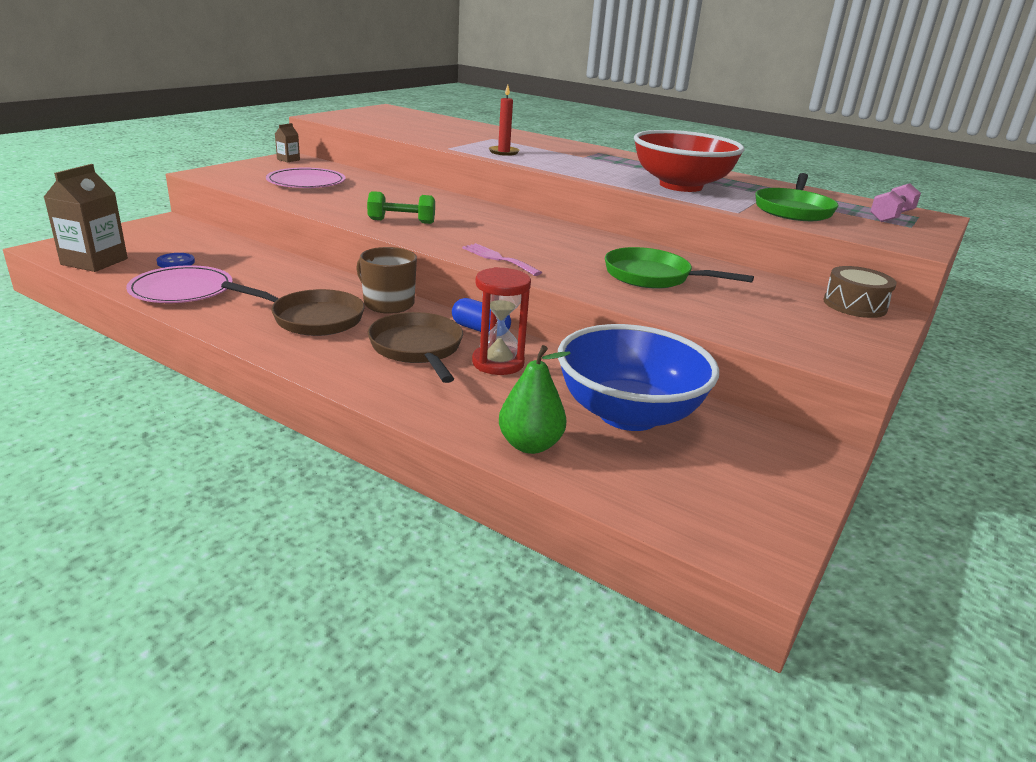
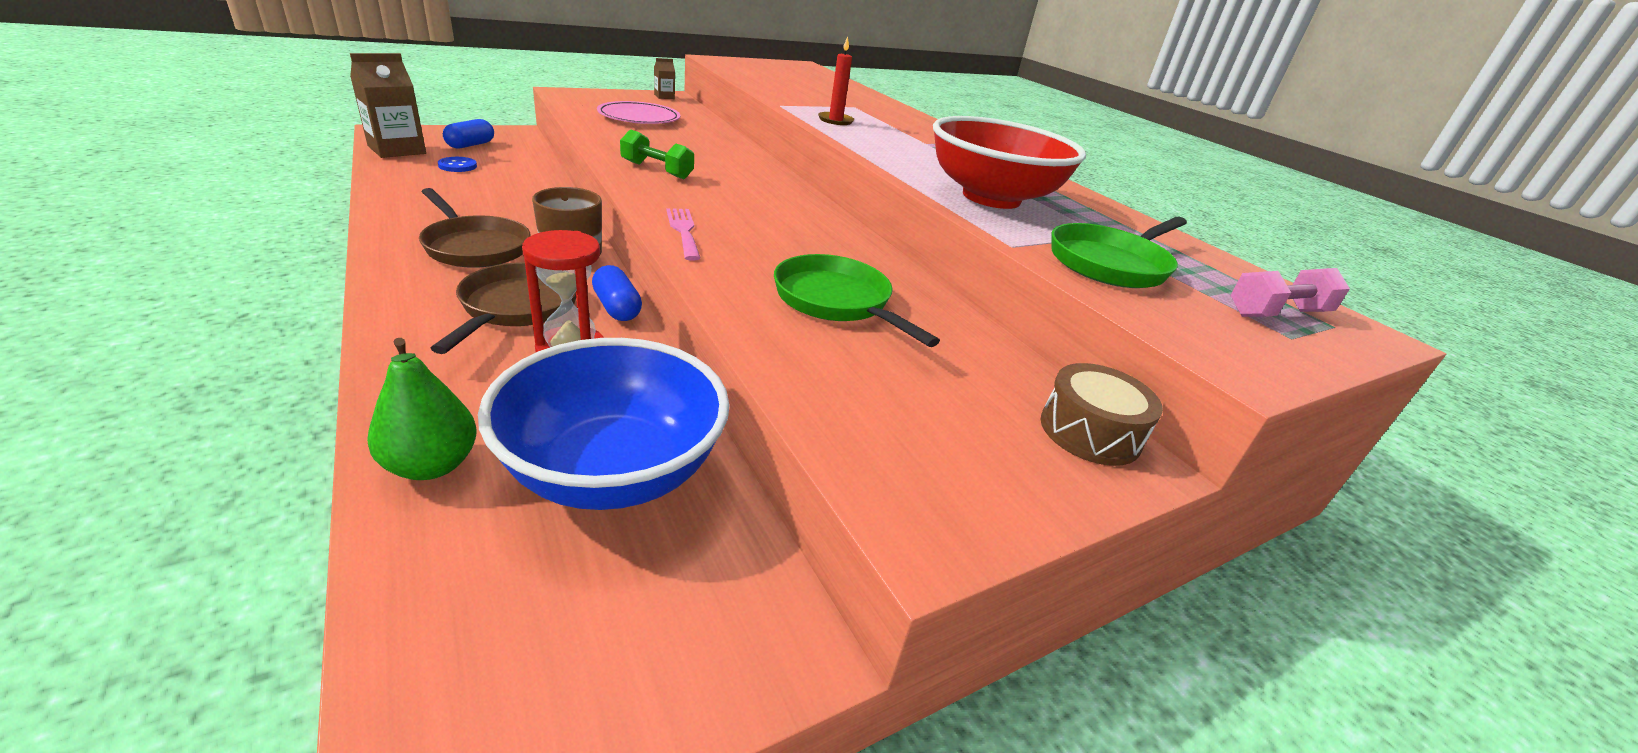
camera: 25 degrees right, 5 degrees up
pink plate [126,265,233,303] -> none
none -> blue capsule [443,119,494,148]

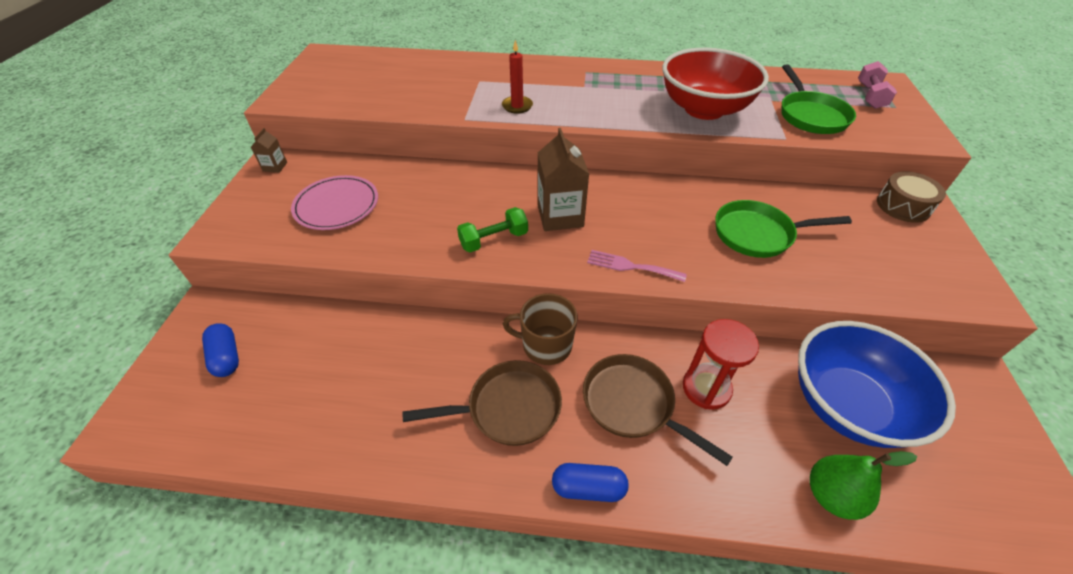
camera: 50 degrees left, 15 degrees up
brown carton [350,53,426,158] -> brown carton moved to [538,128,589,231]
blue button [438,157,477,172] -> none
blue capsule [592,265,642,321] -> blue capsule moved to [552,463,629,502]

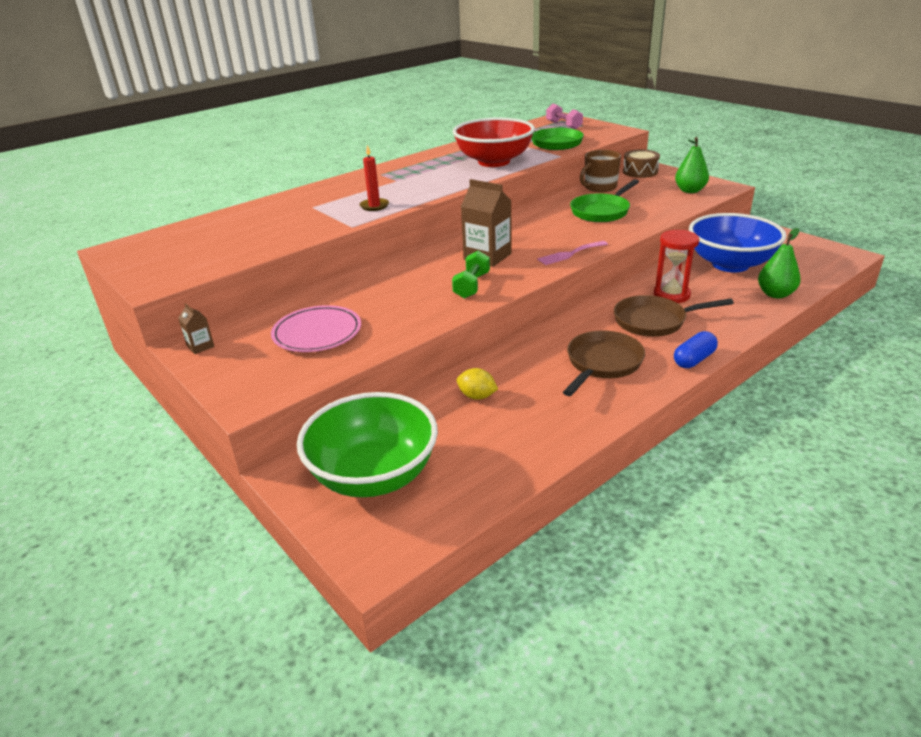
camera: 45 degrees left, 15 degrees down
blue capsule [202,323,239,377] -> green bowl [297,392,438,497]
brown mug [503,293,578,365] -> brown mug moved to [580,150,621,192]
none -> yellow lemon [456,368,498,400]
none -> green pear [675,137,709,193]

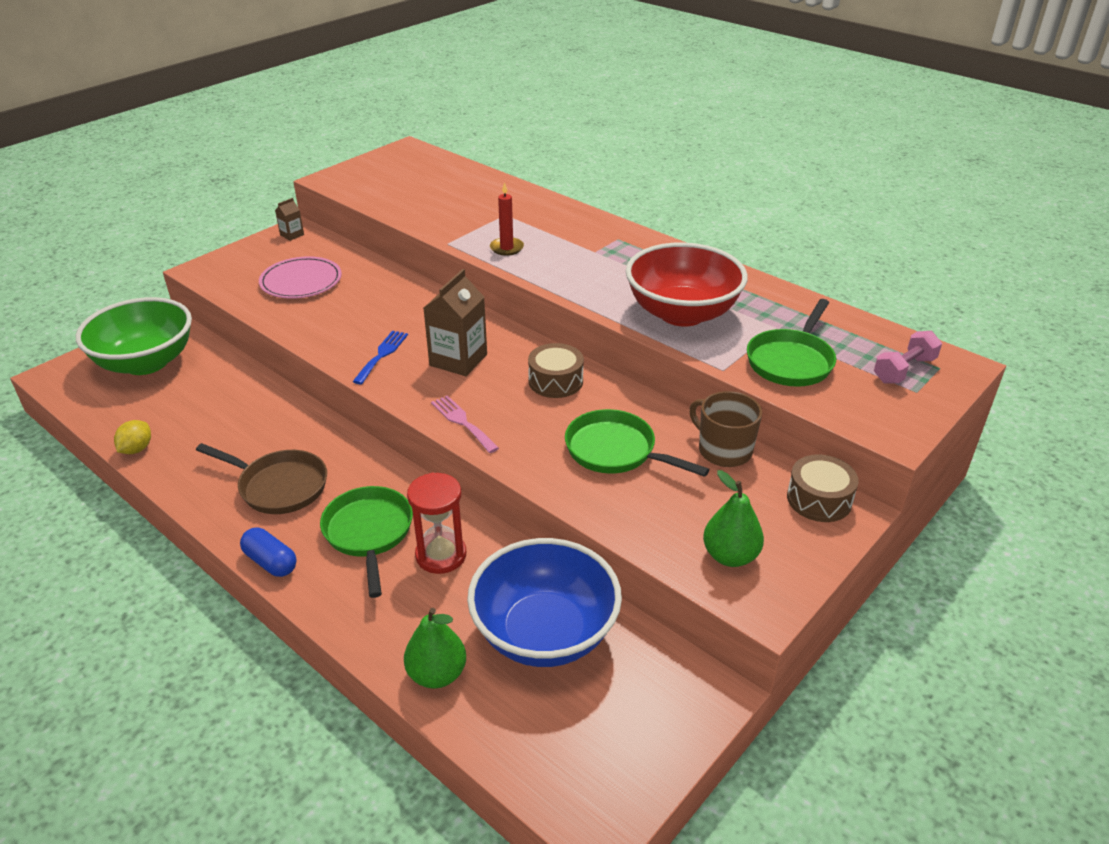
camera: 80 degrees right, 5 degrees up
green dumbbell [452,250,490,299] -> blue fork [352,331,408,384]
yellow lemon [456,368,498,400] -> yellow lemon moved to [114,420,151,454]
brown pan [614,295,734,337] -> green pan [320,486,413,598]
none -> brown drum [528,343,584,398]

